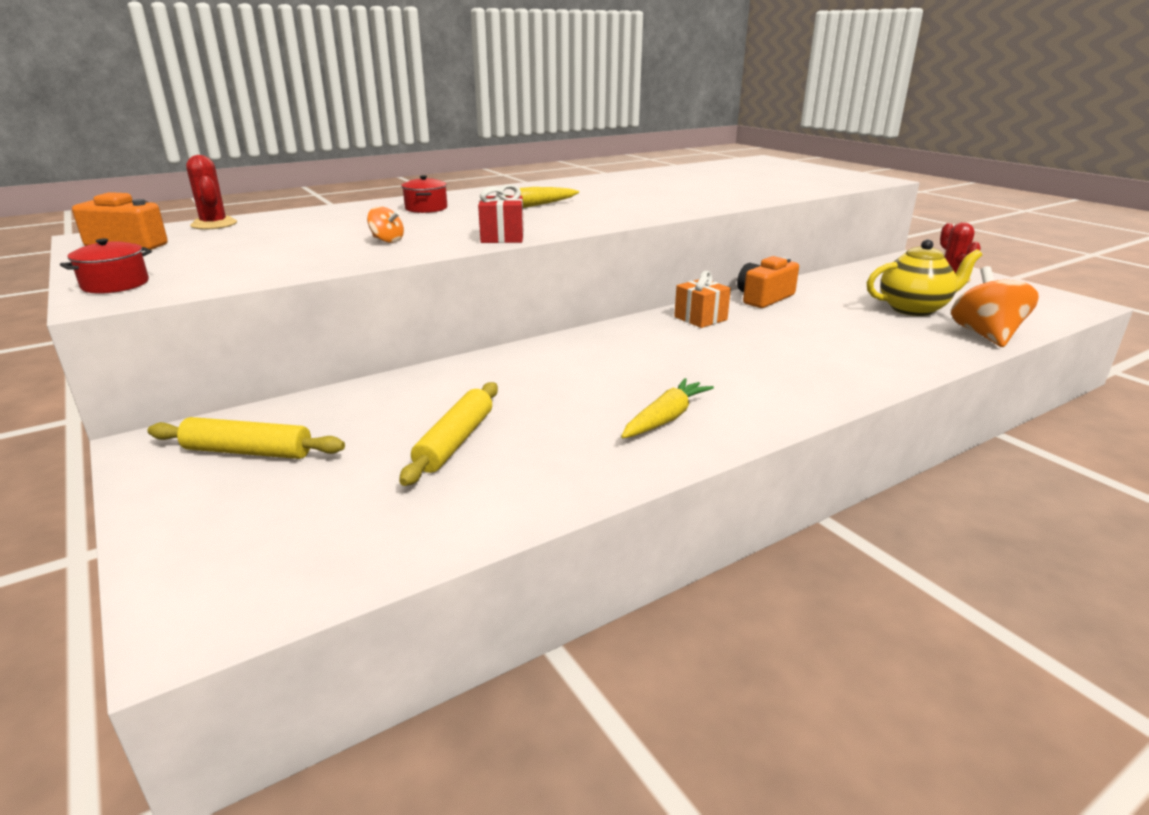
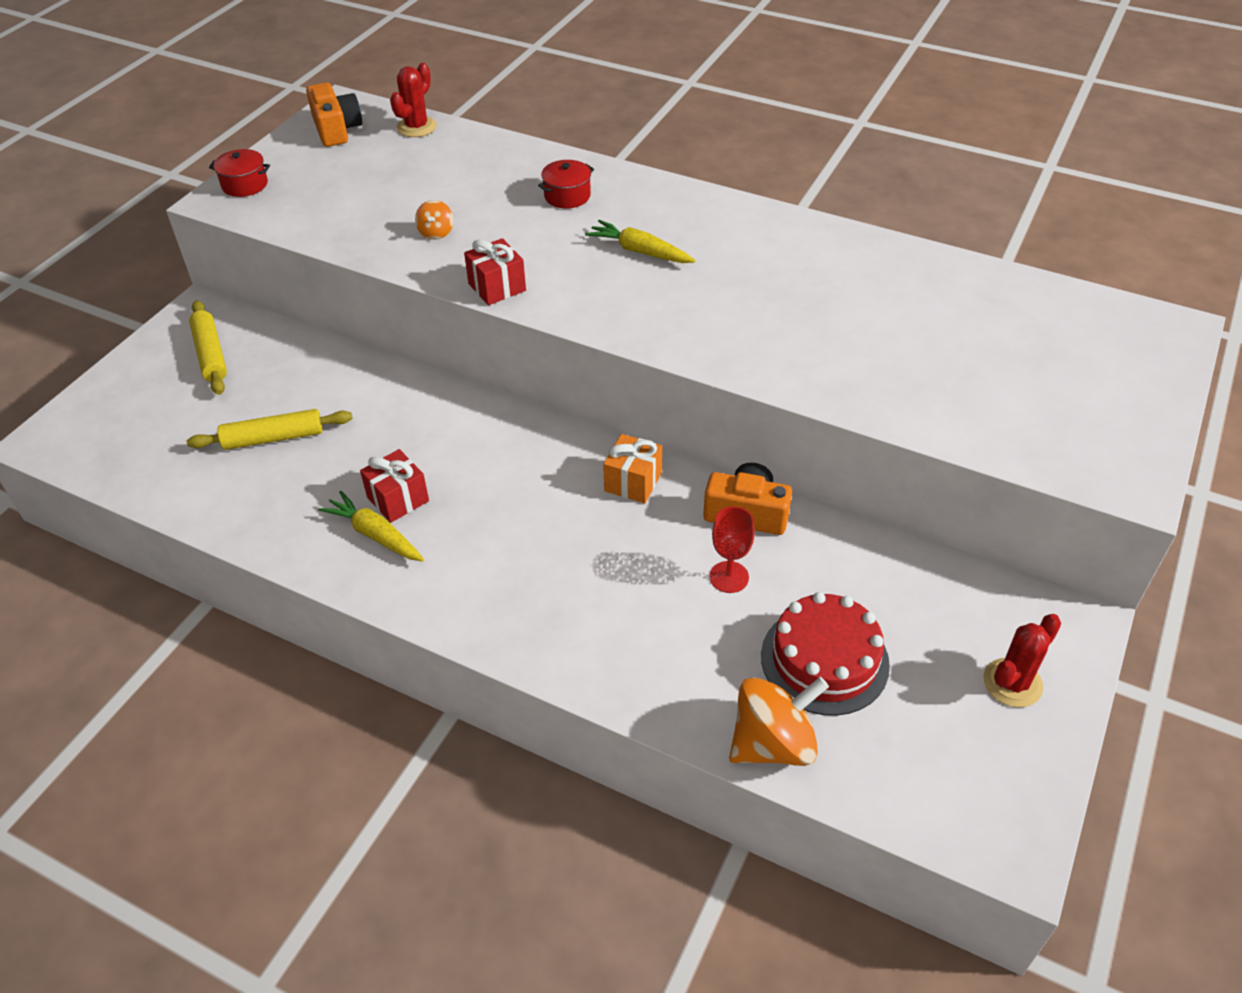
camera: 60 degrees right, 20 degrees up
yellow carrot [621,378,714,438] -> yellow carrot turned 150 degrees counterclockwise [318,491,424,561]
yellow teapot [867,239,982,316] -> red cake [761,592,890,716]
none -> red gift [360,449,429,523]
none -> red goblet [709,506,755,593]

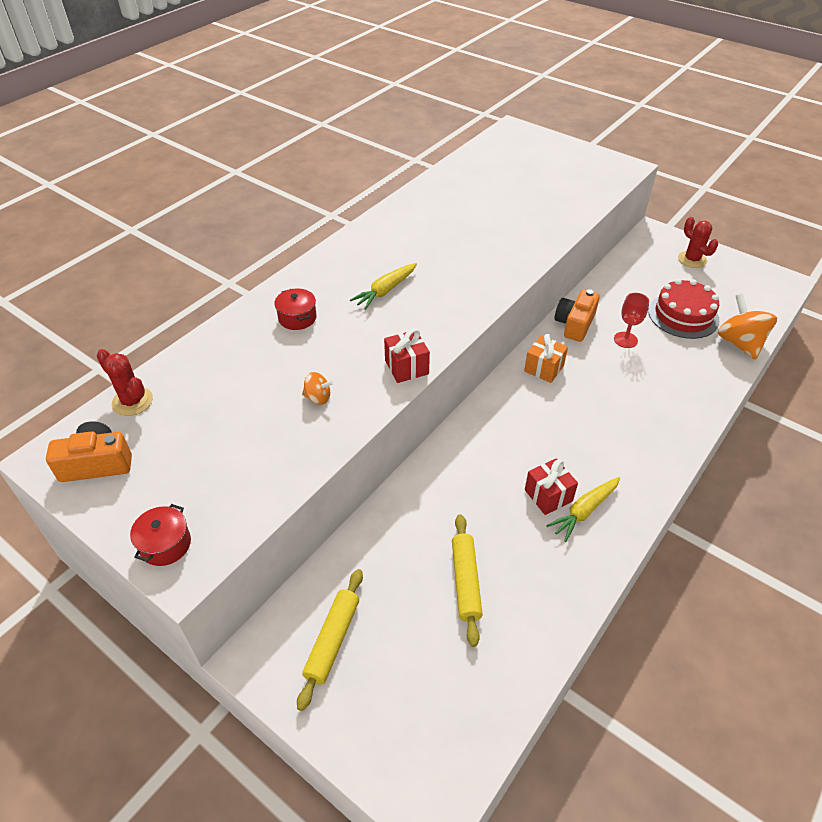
camera: 80 degrees left, 0 degrees up
yellow rolling pin [189,300,227,395] -> yellow rolling pin turned 60 degrees counterclockwise [297,569,363,711]

